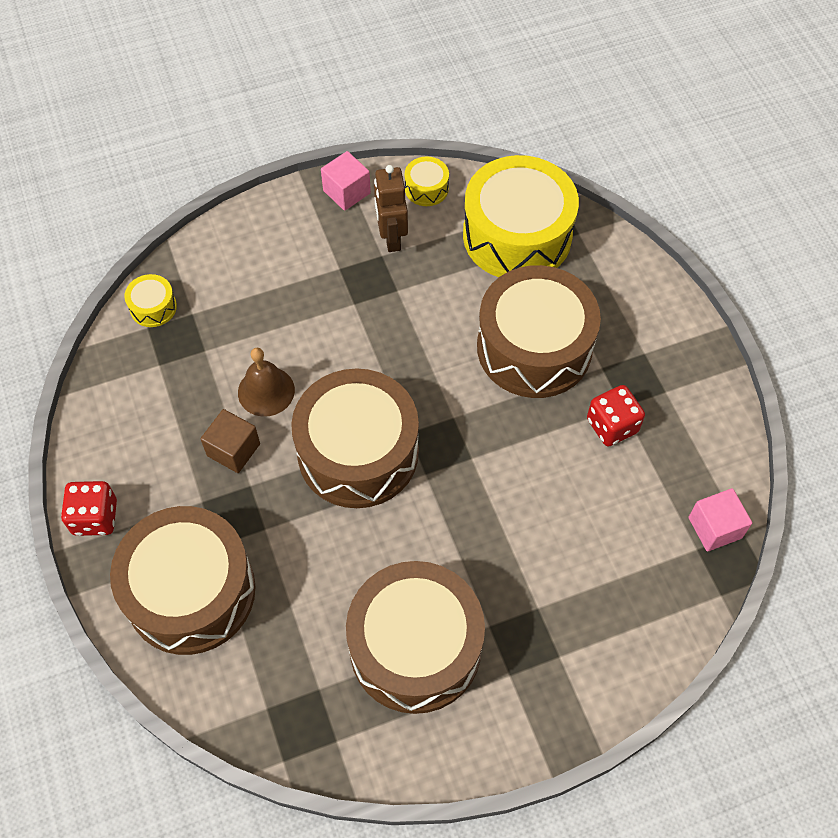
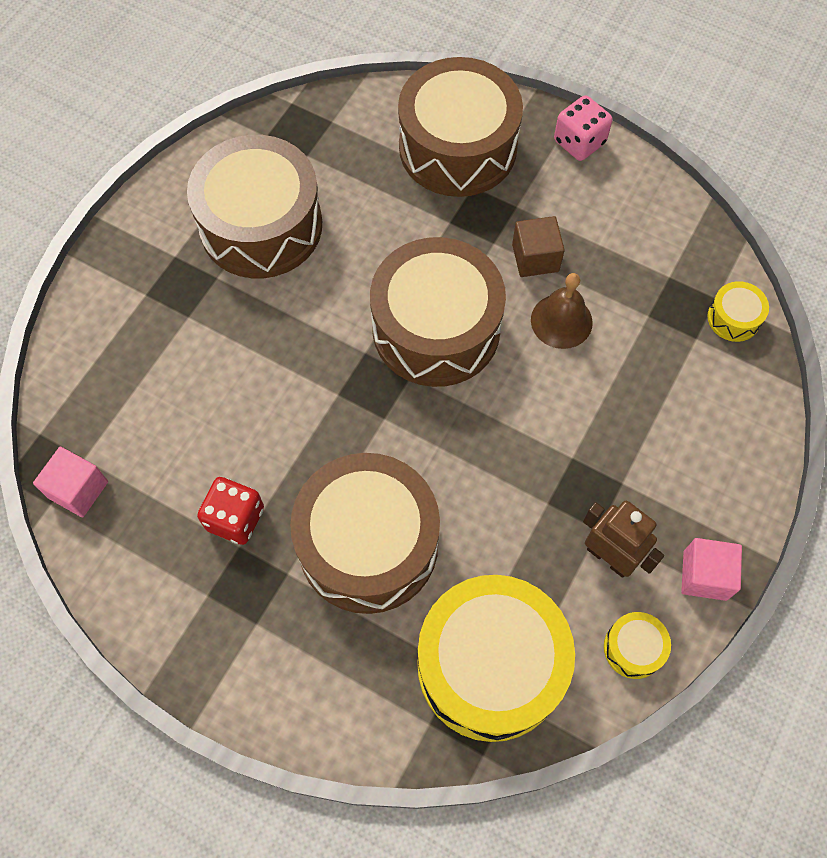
camera: 140 degrees right, 5 degrees up
red dice [61,481,117,536] -> pink dice [554,95,612,161]

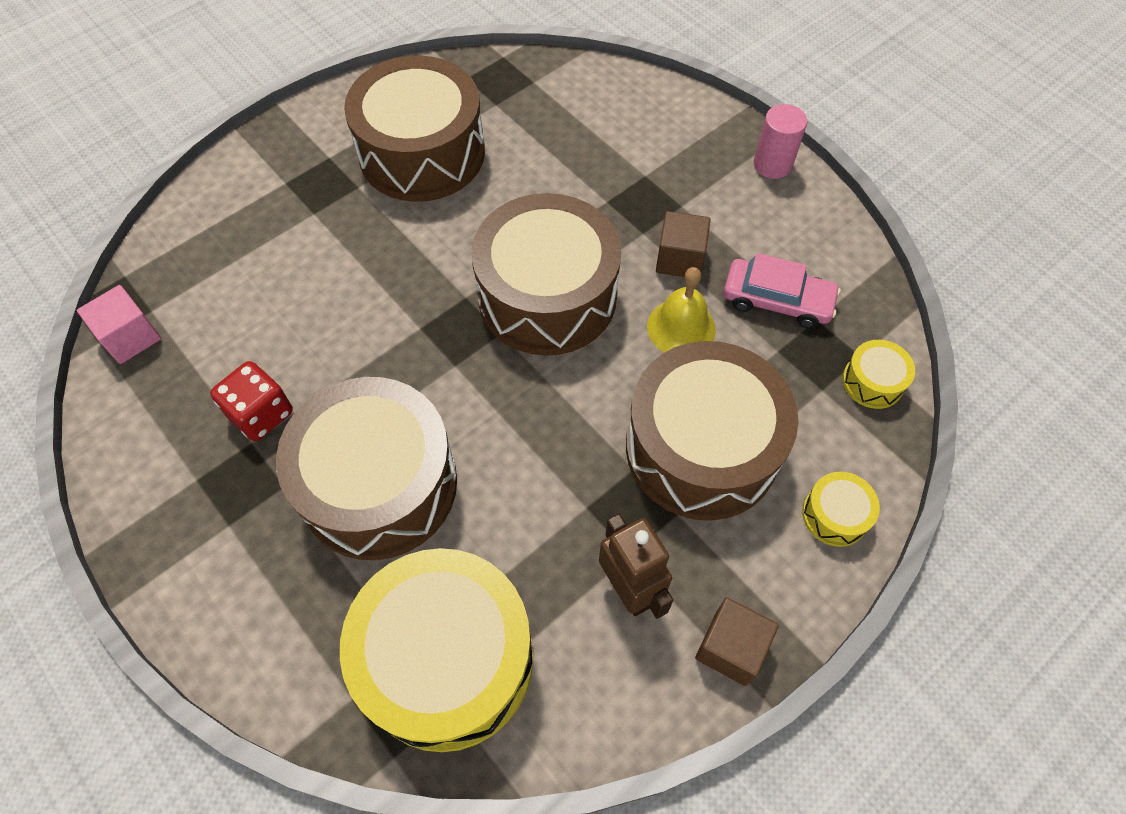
camera: 20 degrees right, 5 degrees down
brown drum [398,57,523,197] -> brown drum moved to [626,341,798,521]
brown bell [531,273,593,349] -> yellow bell [647,267,716,353]
pink dice [554,95,612,161] -> pink cylinder [754,104,807,179]
yellow drum [604,612,671,679] -> yellow drum moved to [802,472,880,547]
pink cube [681,538,742,601] -> brown cube [695,598,779,686]
none -> pink car [723,253,841,328]

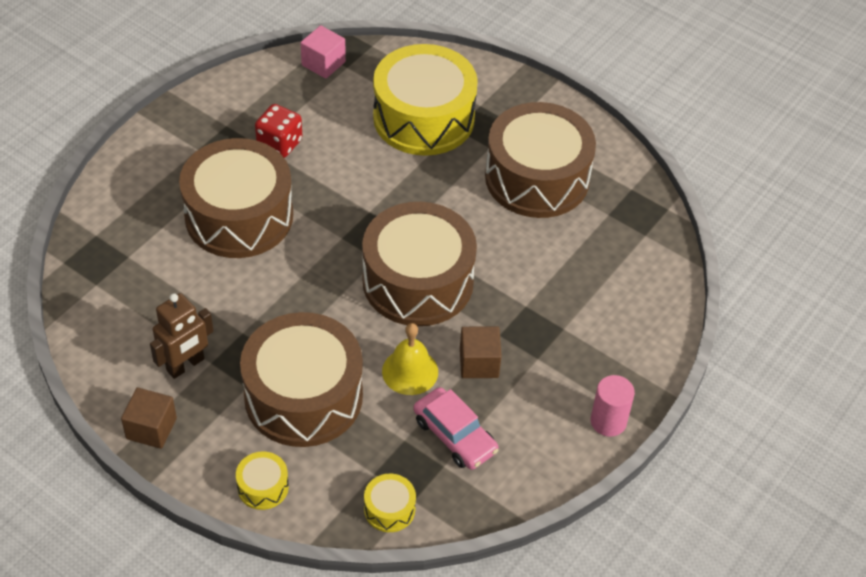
camera: 75 degrees right, 10 degrees down
yellow drum [340,548,533,752] -> yellow drum moved to [373,44,478,156]
pink car [723,253,841,328] -> pink car turned 45 degrees counterclockwise [413,387,499,470]

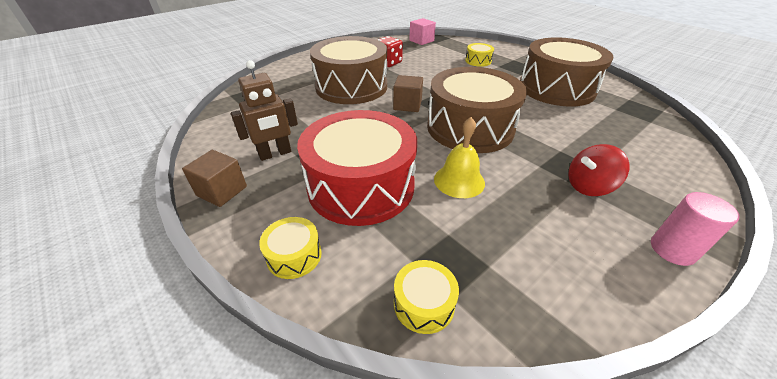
camera: 15 degrees right, 10 degrees down
brown drum [240,312,363,447] -> red drum [297,110,417,226]
yellow drum [373,44,478,156] -> yellow drum [465,43,494,67], size x0.41
pink car [413,387,499,470] -> none
brown cube [460,326,502,378] -> brown cube moved to [393,75,423,112]
none -> red spinning top [568,144,629,196]

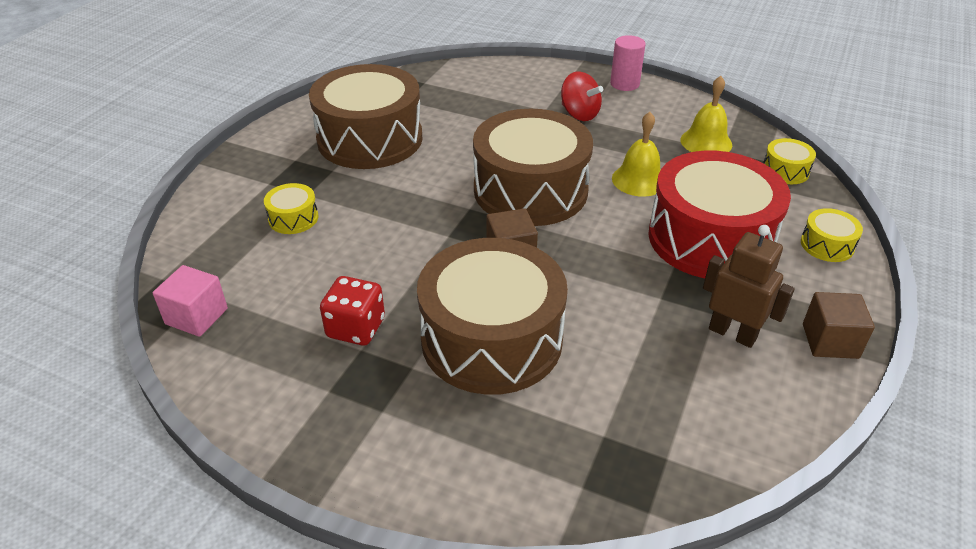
camera: 115 degrees left, 0 degrees up
none -> yellow bell [680,76,732,152]

